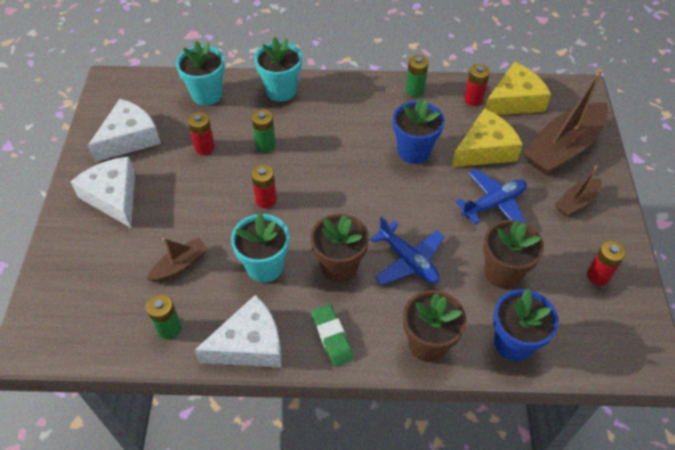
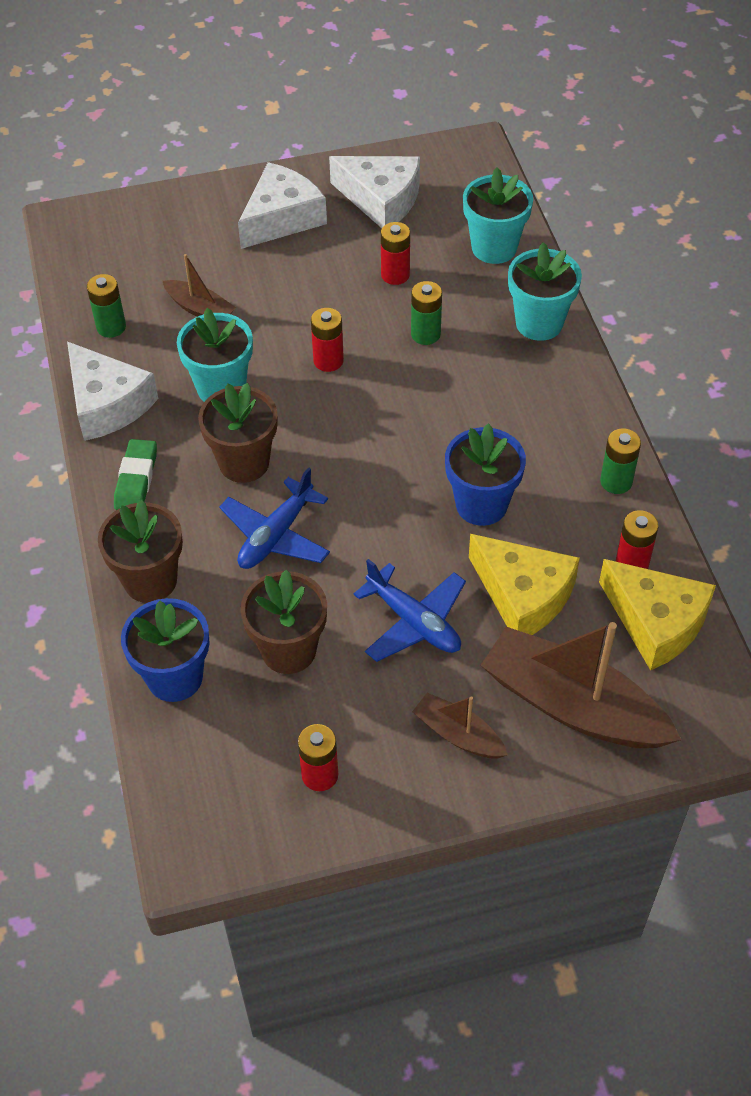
camera: 75 degrees right, 0 degrees up
green eraser [311,304,354,367] -> green eraser turned 45 degrees counterclockwise [114,439,157,510]

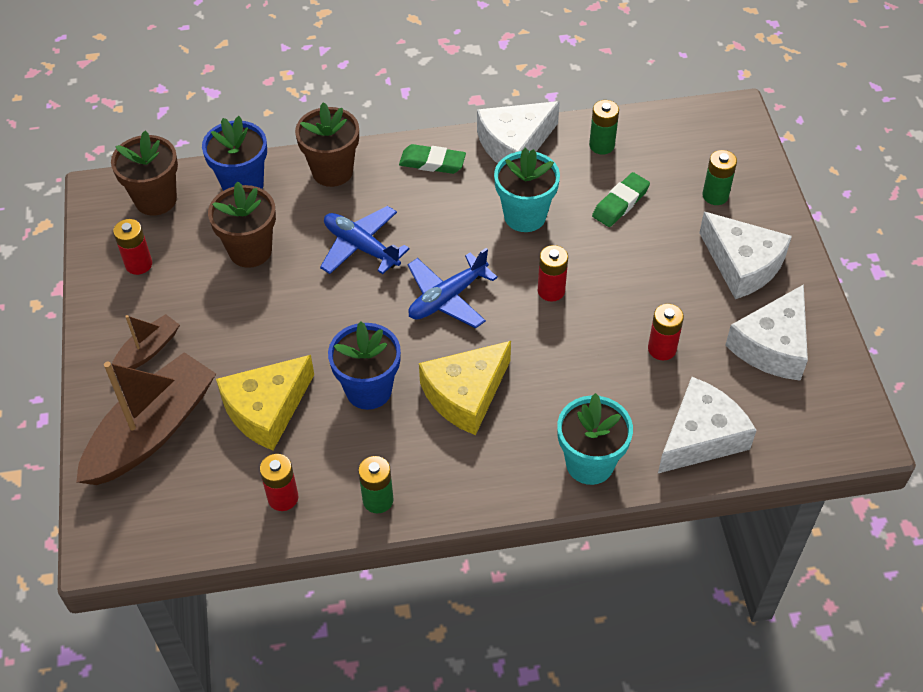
camera: 95 degrees right, 0 degrees up
brown boat [163,254,236,317] -> green eraser [592,172,650,227]
brown flower pot [198,383,278,483] -> brown flower pot moved to [111,130,178,216]
blue plane [353,559,466,662] -> blue plane moved to [408,248,498,328]
green battery [411,281,442,345] -> green battery moved to [702,150,737,205]
turquoise flower pot [463,167,533,264] -> white cheese [658,377,757,473]
yellow cheese [599,559,716,670] -> yellow cheese moved to [419,341,511,435]

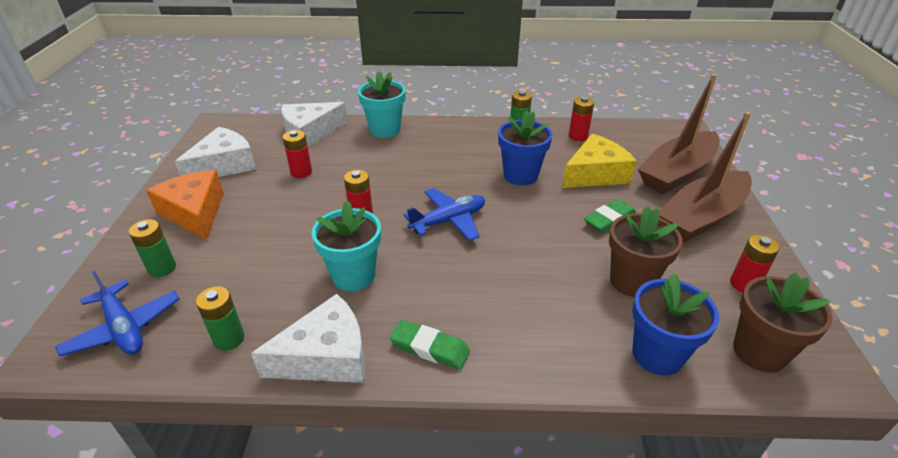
camera: 170 degrees left, 15 degrees down
brown boat [111,314,180,373] -> brown boat [659,112,752,242], size x1.99
brown flower pot [295,102,359,187] -> none
blue plane [320,206,410,274] -> blue plane moved to [55,270,179,357]
yellow cheese [419,341,511,435] -> none
green eraser [592,172,650,227] -> green eraser moved to [584,199,636,233]
white cheese [699,212,792,299] -> orange cheese [146,170,223,240]

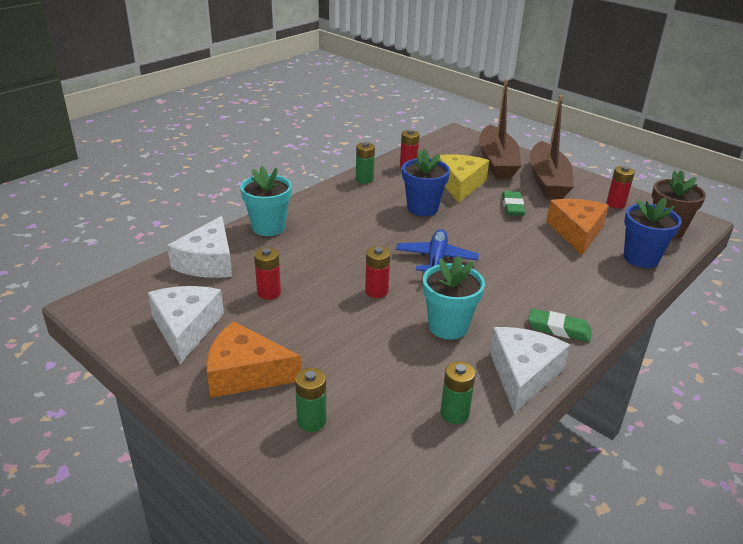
camera: 50 degrees left, 5 degrees down
blue plane [55,270,179,357] -> none
green eraser [390,320,470,370] -> green eraser turned 45 degrees clockwise [528,308,592,342]
brown flower pot [609,206,683,297] -> orange cheese [546,199,609,255]

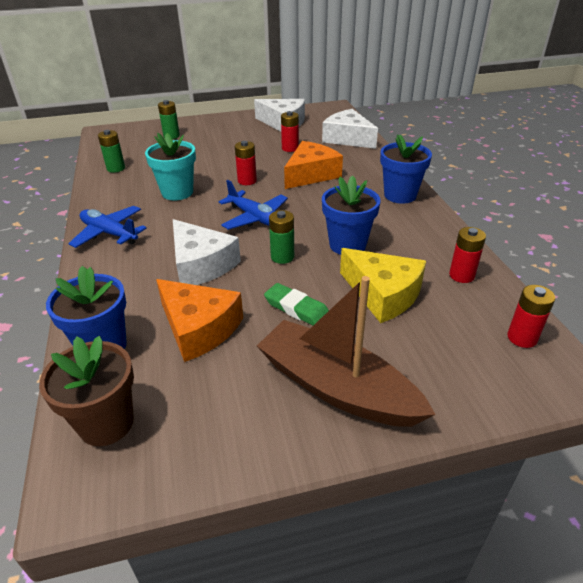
camera: 125 degrees right, 5 degrees up
orange cheese [207,321,301,398] -> orange cheese moved to [284,141,343,189]
turquoise flower pot [240,166,292,236] -> none
green battery [356,142,375,184] -> green battery moved to [269,210,294,264]
brown boat [479,79,521,178] -> none
white cheese [490,327,570,413] -> white cheese moved to [173,219,241,285]
green eraser [528,308,592,342] -> blue plane [68,206,147,248]
red battery [606,166,635,209] -> red battery moved to [507,285,555,348]
none -> blue flower pot [380,134,432,204]

